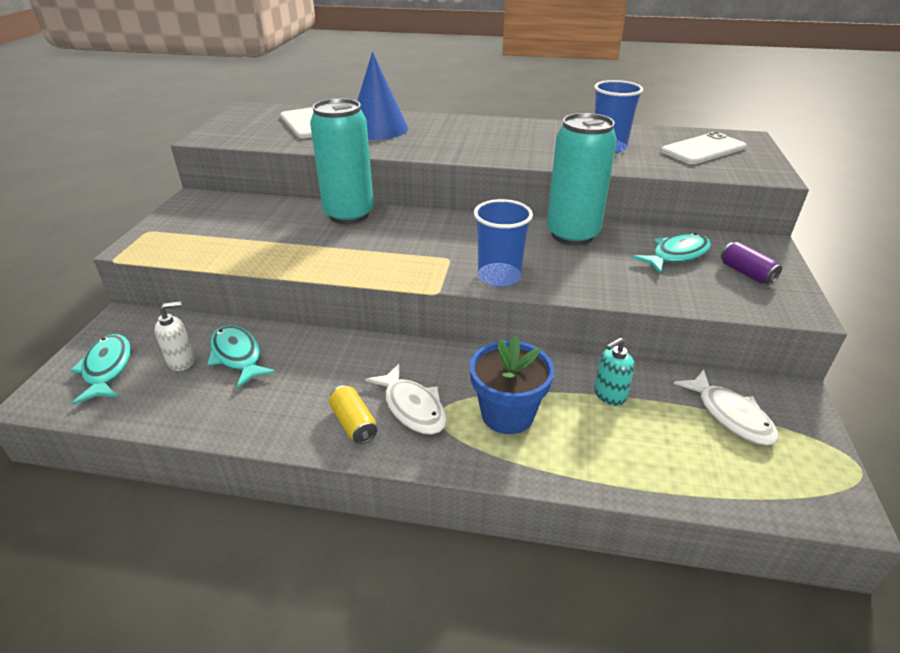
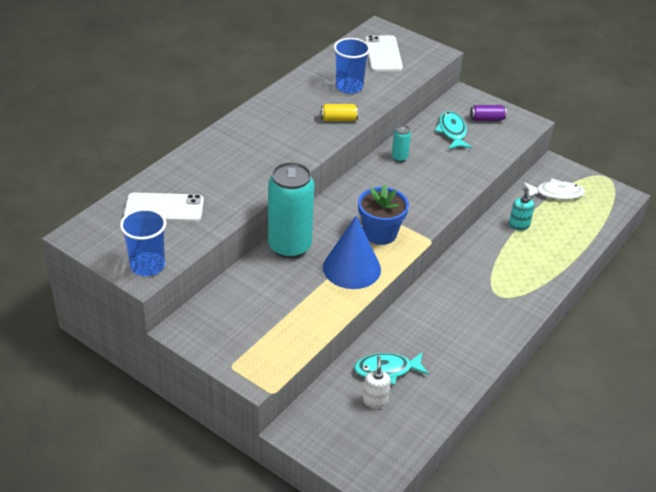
camera: 65 degrees left, 5 degrees up
turquoise fish [70,334,131,405] -> none
yellow can [329,385,377,444] -> yellow can moved to [321,104,358,121]
blue cone [357,52,408,140] -> blue cone moved to [323,216,381,289]
white fish [365,364,447,435] -> none
blue flower pot [470,335,554,434] -> blue flower pot moved to [358,185,409,245]
blue cup [474,199,533,287] -> blue cup moved to [120,208,166,276]
turquoise can [547,113,617,245] -> turquoise can [392,125,411,162], size x0.42

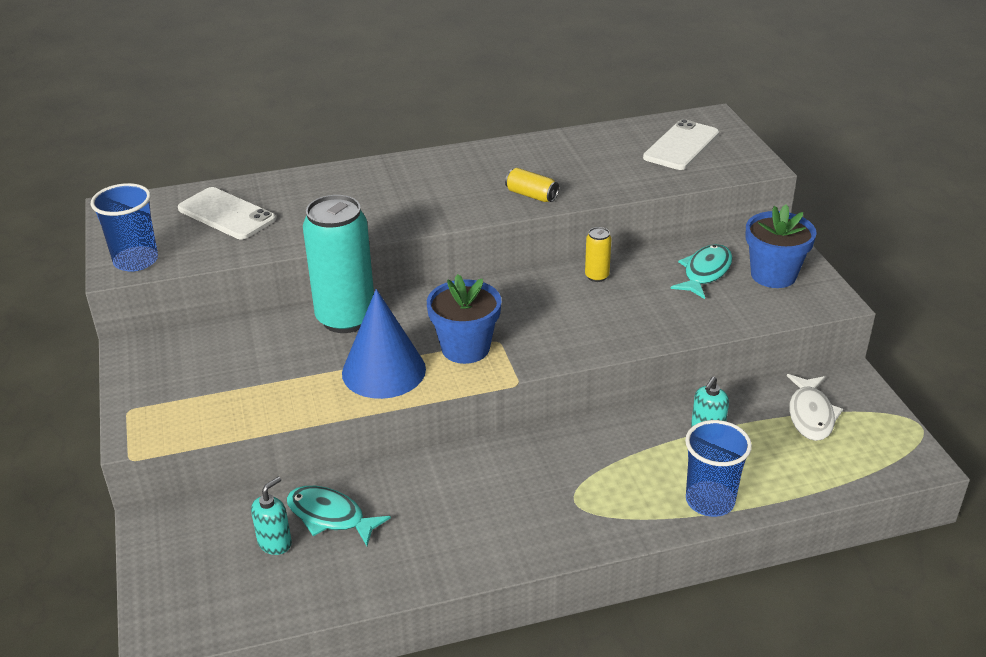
camera: 40 degrees right, 5 degrees down
blue cup [334,38,370,94] -> blue cup moved to [685,420,752,517]
white soap dispenser [363,356,391,408] -> turquoise soap dispenser [251,477,292,555]
turquoise can [392,125,411,162] -> yellow can [585,227,612,282]
purple can [470,105,507,121] -> blue flower pot [745,204,817,288]
white fish [523,178,585,200] -> white fish turned 60 degrees clockwise [787,374,843,441]

